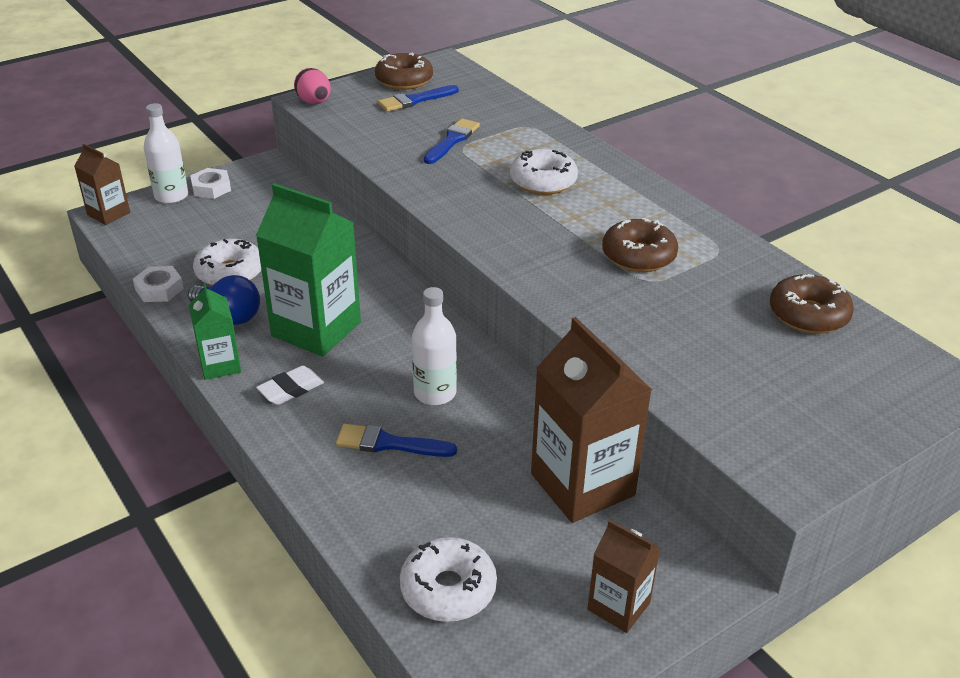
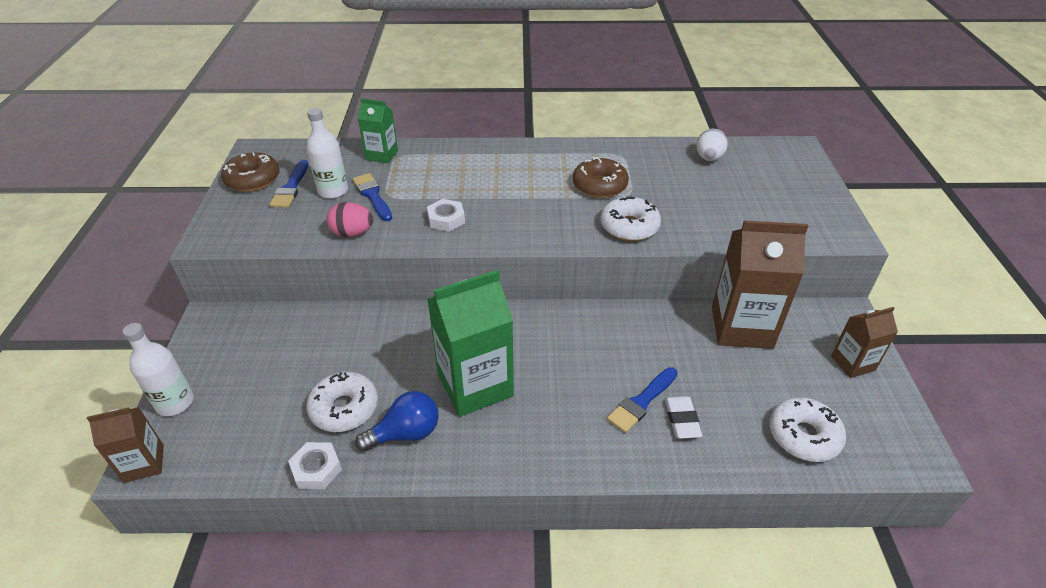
camera: 55 degrees left, 5 degrees up
green carton [189,283,241,380] -> green carton moved to [358,98,398,163]
white nut [190,168,231,199] -> white nut moved to [427,199,465,232]
white eraser [256,365,324,405] -> white eraser moved to [665,396,703,439]
pink egg [294,68,331,104] -> pink egg moved to [327,202,373,237]
white bottle [412,287,457,405] -> white bottle moved to [307,108,348,199]
white donut [510,149,578,195] -> white donut moved to [600,196,661,241]
brown donut [770,274,854,334] -> white egg [696,129,728,161]

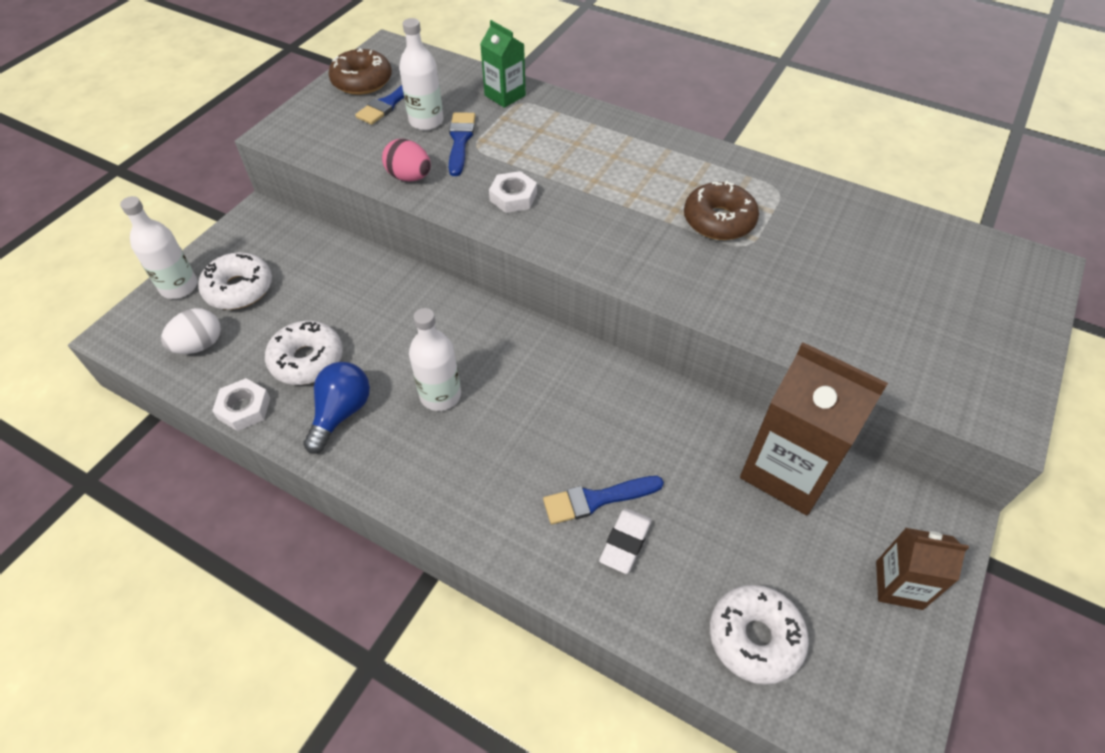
camera: 30 degrees right, 10 degrees up
brown carton [87,407,164,483] -> none
blue light bulb [355,391,439,452] -> blue light bulb turned 75 degrees counterclockwise [303,362,370,454]
green carton [427,270,514,417] -> white bottle [409,308,461,411]
white donut [600,196,661,241] -> white donut moved to [198,252,272,310]
white egg [696,129,728,161] -> white egg moved to [161,308,221,354]

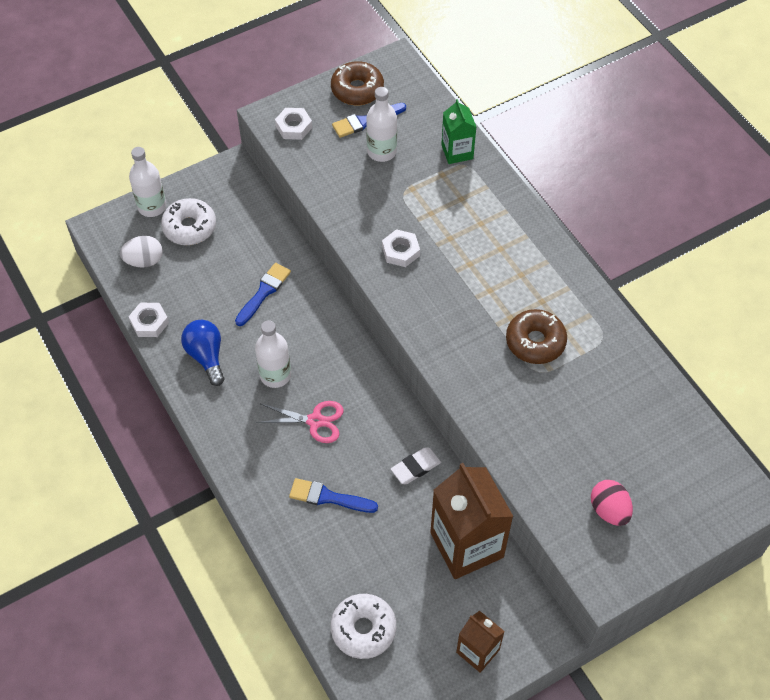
camera: 30 degrees right, 5 degrees up
white donut [265,321,343,385] -> none
blue light bulb [303,362,370,454] -> blue light bulb turned 75 degrees counterclockwise [181,320,225,386]
pink egg [382,139,431,181] -> pink egg moved to [591,480,633,526]
blue brush [449,112,475,176] -> blue brush moved to [235,263,291,326]
white eraser [599,508,652,574] -> white eraser moved to [391,447,441,484]
none -> pink scissors [256,401,344,443]
none -> white nut [275,108,312,140]

